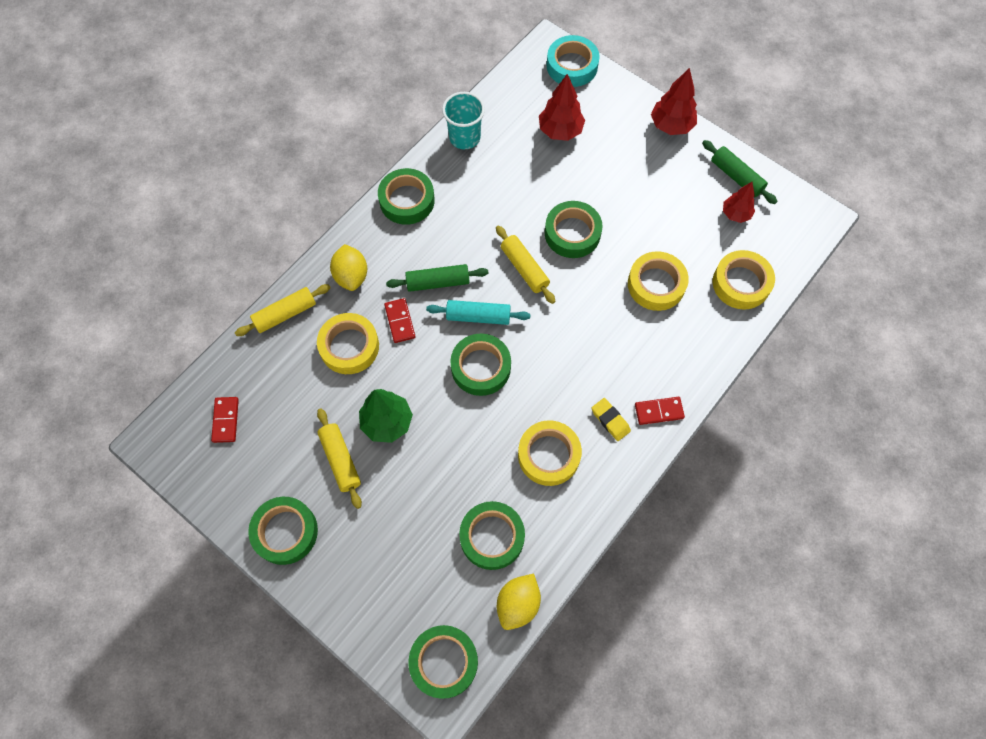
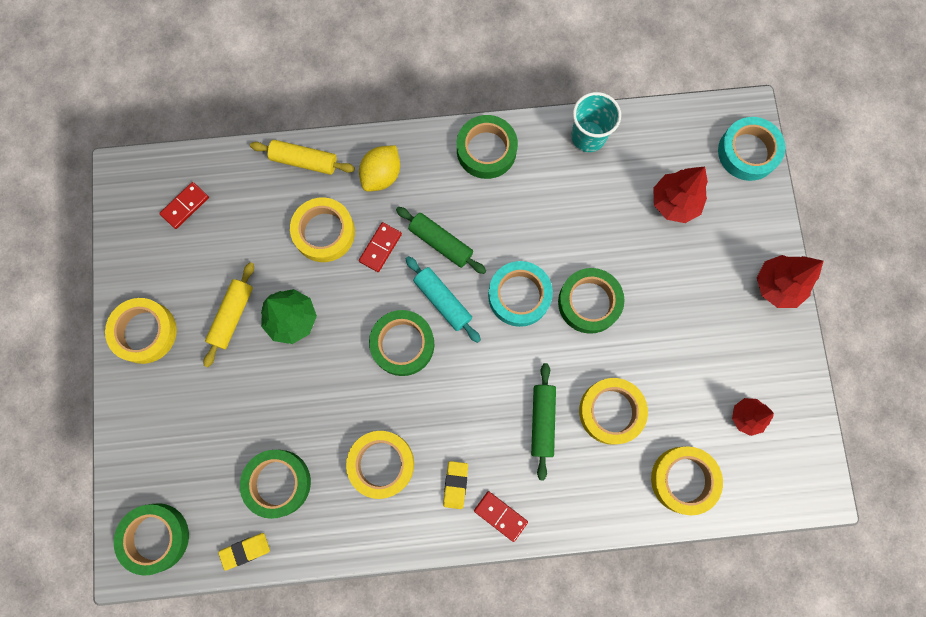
camera: 45 degrees right, 10 degrees up
green tape [248,497,318,565] -> yellow tape [105,298,177,364]
yellow rolling pin [496,225,555,304] -> turquoise tape [488,261,553,327]
yellow lemon [497,574,541,630] -> yellow eraser [218,533,270,570]
green rolling pin [702,140,777,204] -> green rolling pin moved to [531,363,556,480]

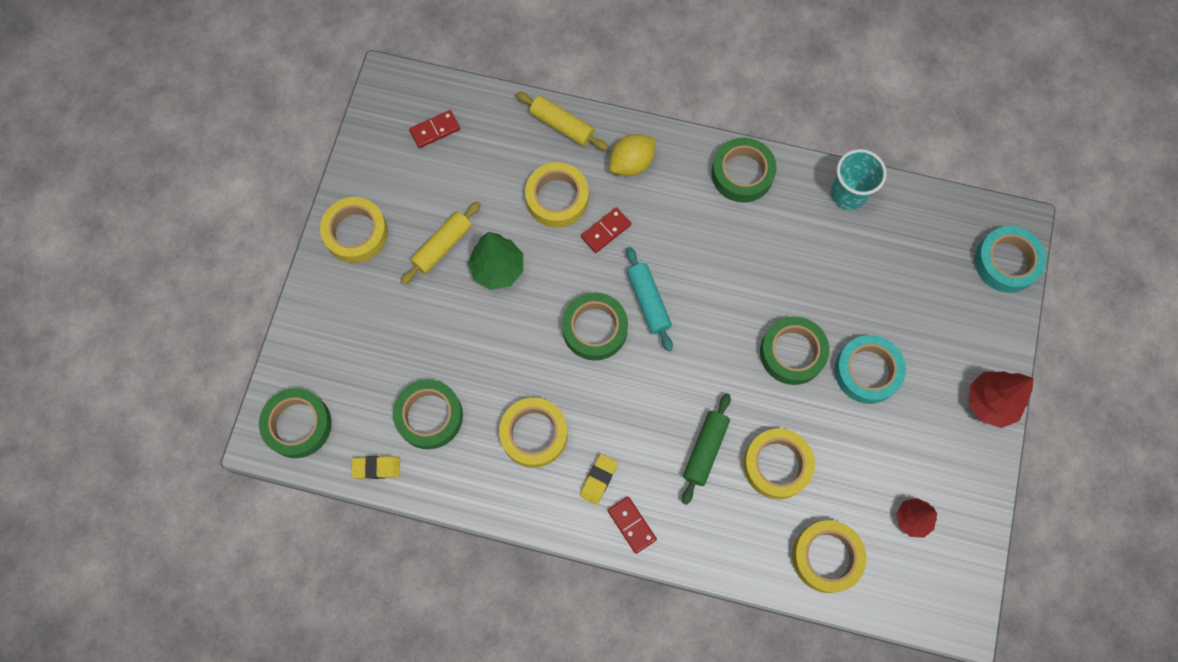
camera: 20 degrees right, 5 degrees down
green rolling pin [396,207,486,274] -> none
turquoise tape [488,261,553,327] -> turquoise tape moved to [835,335,906,404]
red tree [653,166,708,223] -> none

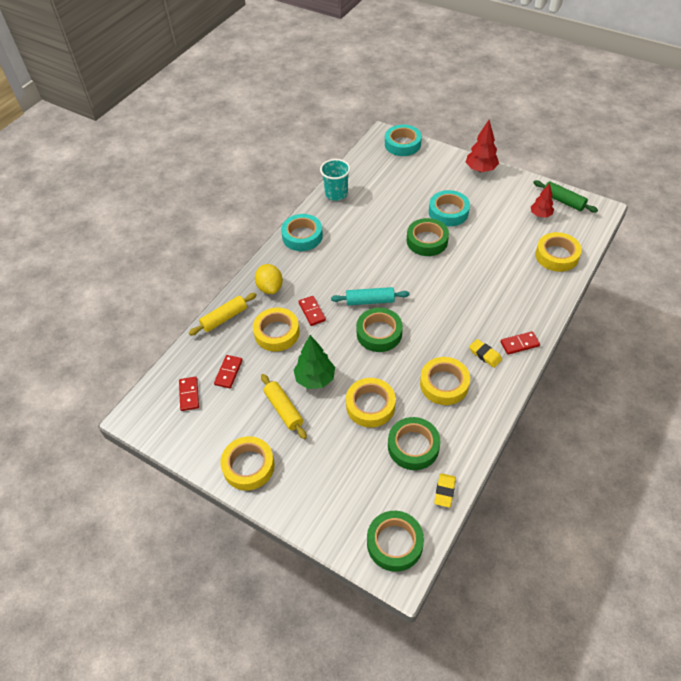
camera: 70 degrees left, 20 degrees down
green rolling pin [682,393,731,505] -> green rolling pin moved to [533,180,598,213]
green tape [711,138,777,203] -> turquoise tape [281,214,323,251]
yellow tape [743,429,815,499] -> yellow tape moved to [346,378,396,428]
none -> red domino [214,355,243,388]

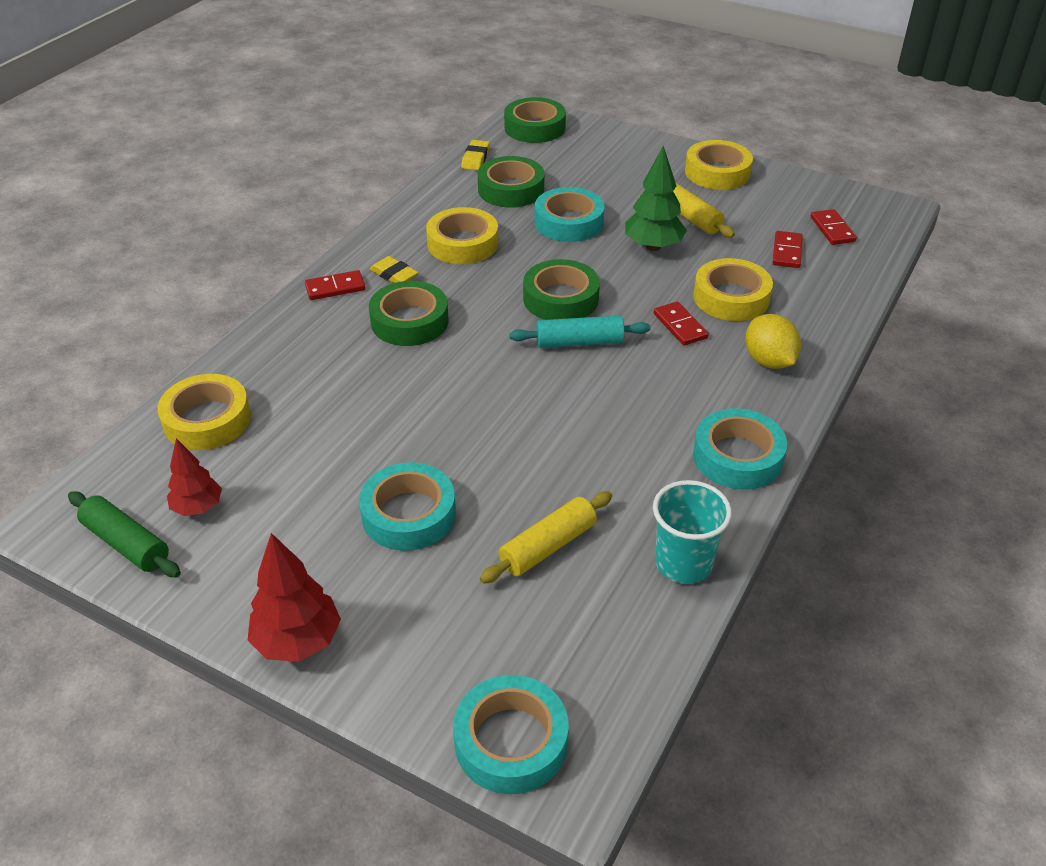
camera: 175 degrees right, 10 degrees down
yellow rolling pin [189,293,257,336] -> yellow rolling pin moved to [480,491,612,584]
yellow tape [346,378,396,428] -> turquoise tape [535,187,604,242]
green tape [407,218,449,256] -> green tape moved to [369,281,448,346]

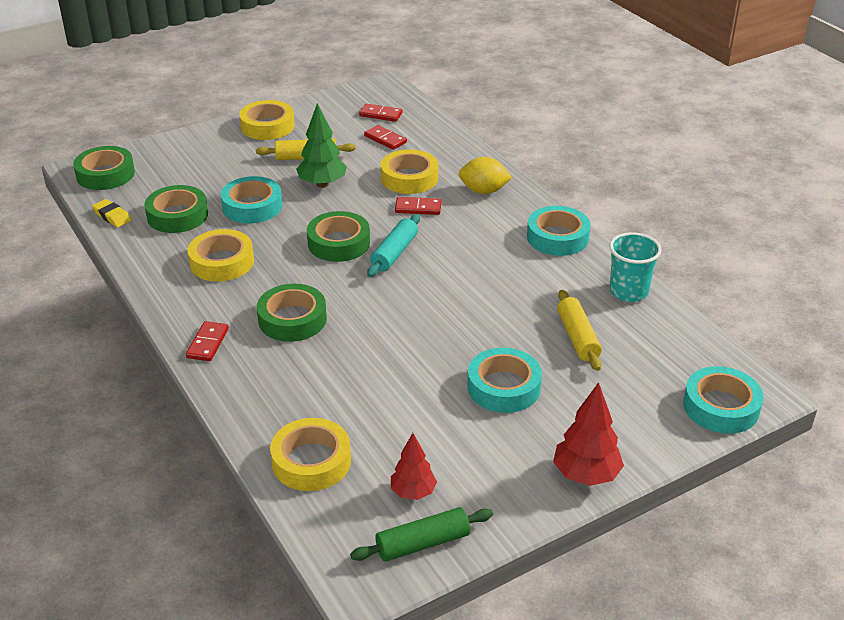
camera: 60 degrees left, 5 degrees down
yellow eraser [370,256,418,283] -> none

